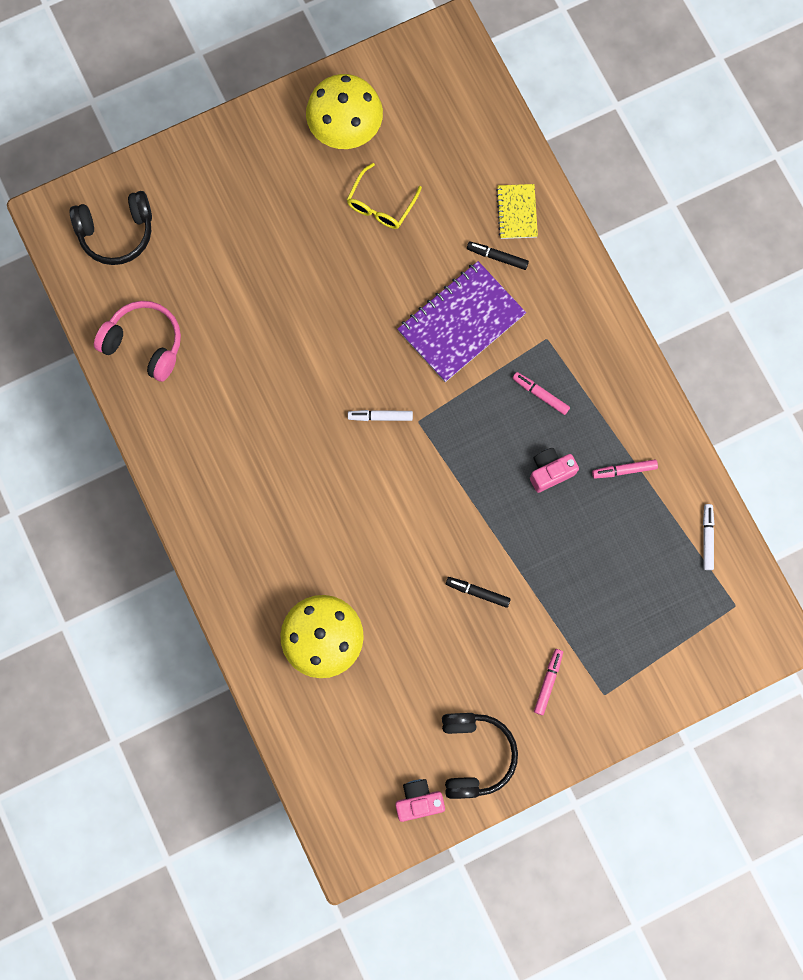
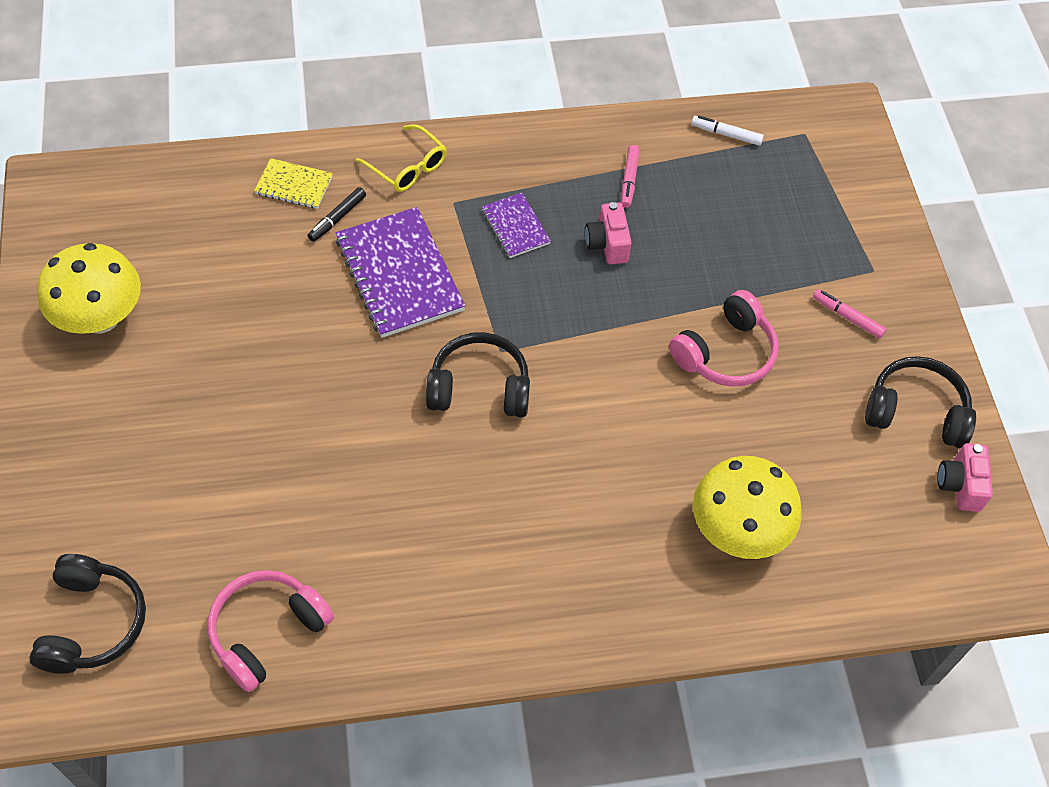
camera: 75 degrees left, 20 degrees down
yellow glasses [347,163,422,229] -> yellow glasses moved to [356,124,447,192]
white marker [348,410,413,421] -> black headphones [426,332,530,418]
black marker [446,577,511,608] -> pink headphones [669,290,779,386]
pink marker [512,372,570,415] -> purple notebook [482,193,551,258]

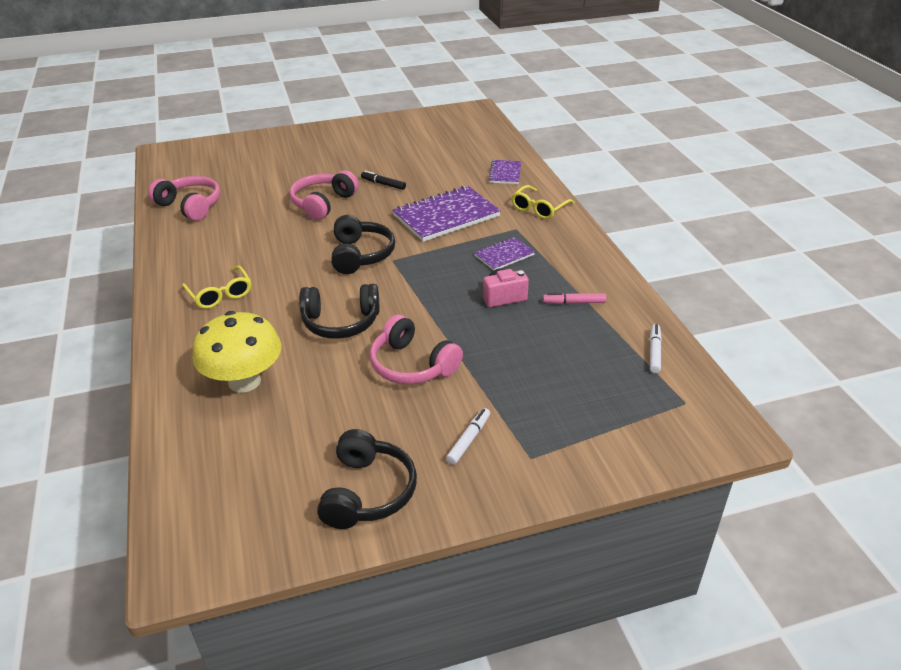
camera: 85 degrees right, 20 degrees down
black headphones [29,554,146,674] -> black headphones moved to [299,284,380,339]
yellow mushroom [37,243,141,334] -> none
yellow notebook [254,158,333,209] -> purple notebook [488,160,521,184]
black marker [308,187,366,242] -> black marker moved to [361,171,406,190]
pink marker [813,289,886,338] -> white marker [446,408,490,465]
pink camera [937,443,993,512] -> none
none -> yellow glasses [182,265,251,309]
none -> pink headphones [290,170,358,220]

